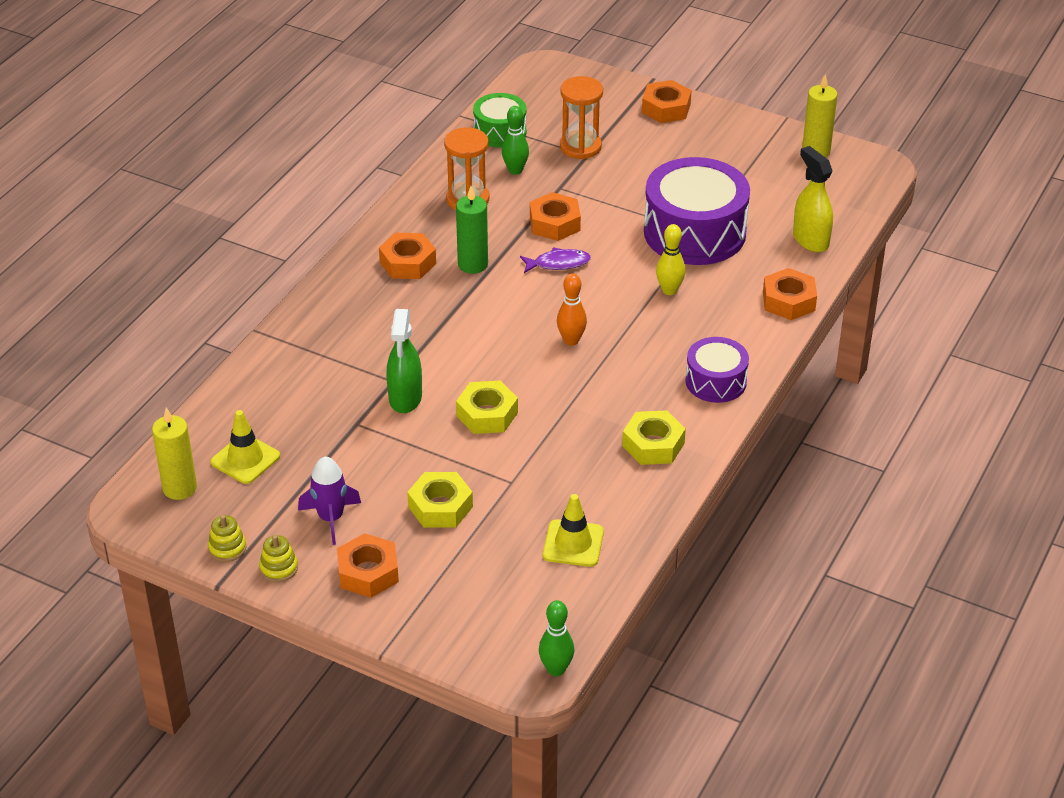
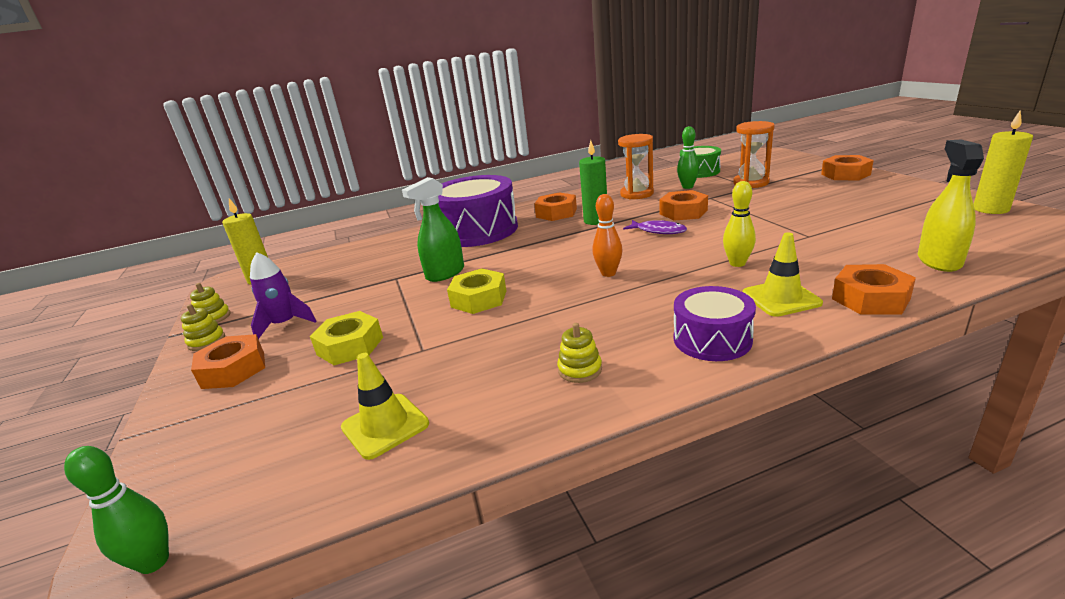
camera: 45 degrees right, 15 degrees down
yellow traffic cone [211,410,280,484] -> yellow traffic cone moved to [743,232,823,317]
yellow nut [622,410,686,465] -> yellow stacking toy [557,323,602,383]
purple drum [644,157,750,265] -> purple drum moved to [438,175,518,247]

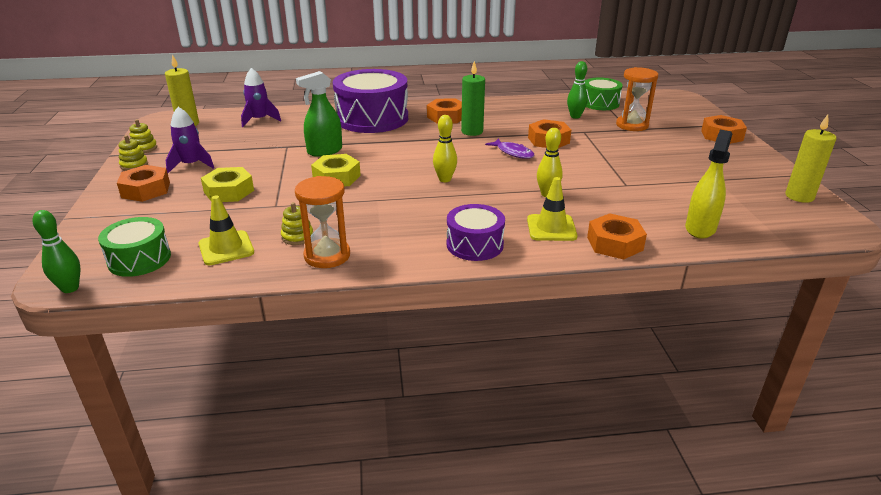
camera: 10 degrees right, 5 degrees up
yellow stacking toy [557,323,602,383] -> yellow stacking toy moved to [281,202,313,245]
orange bowling pin [592,194,622,277] -> yellow bowling pin [433,115,457,182]
orange hourglass [618,134,654,199] -> orange hourglass moved to [295,176,350,268]
none -> green drum [98,217,171,277]
none -> purple rocket [241,68,281,127]

